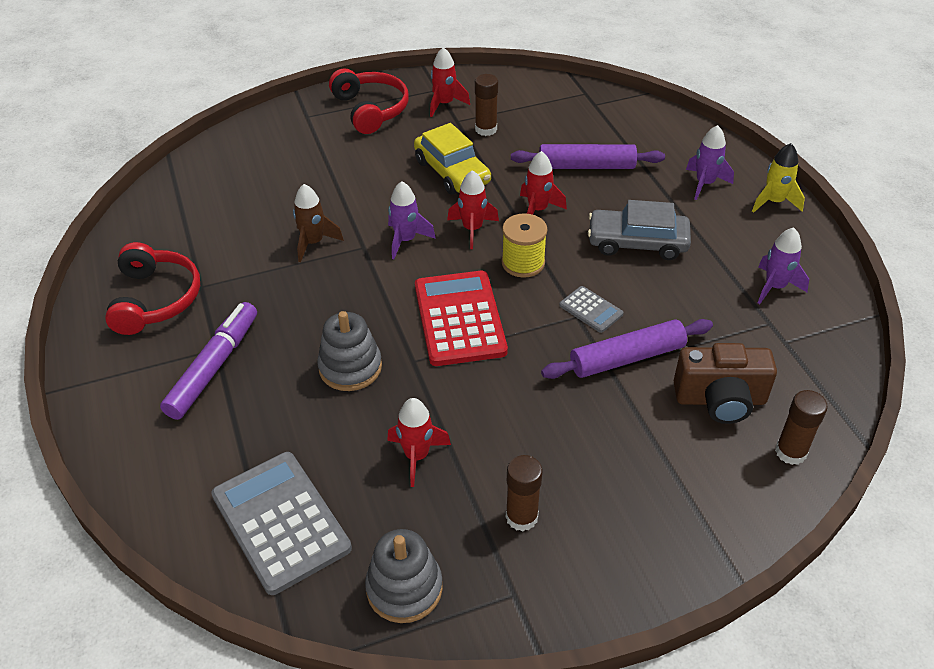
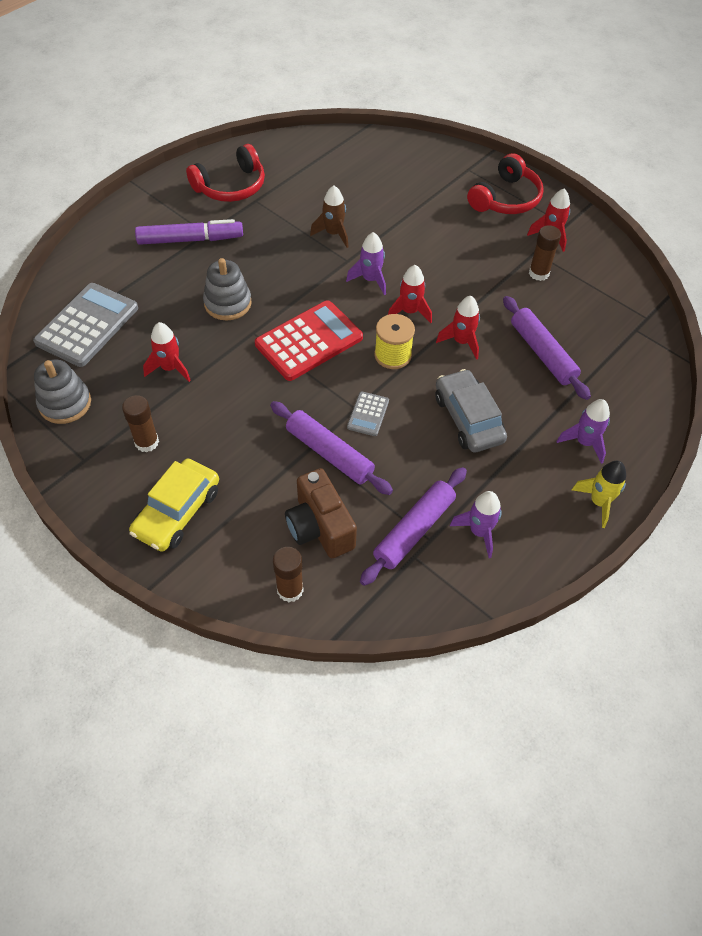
camera: 60 degrees right, 10 degrees up
yellow car [414,123,491,195] -> yellow car moved to [129,459,219,552]
none -> purple rolling pin [360,467,467,586]

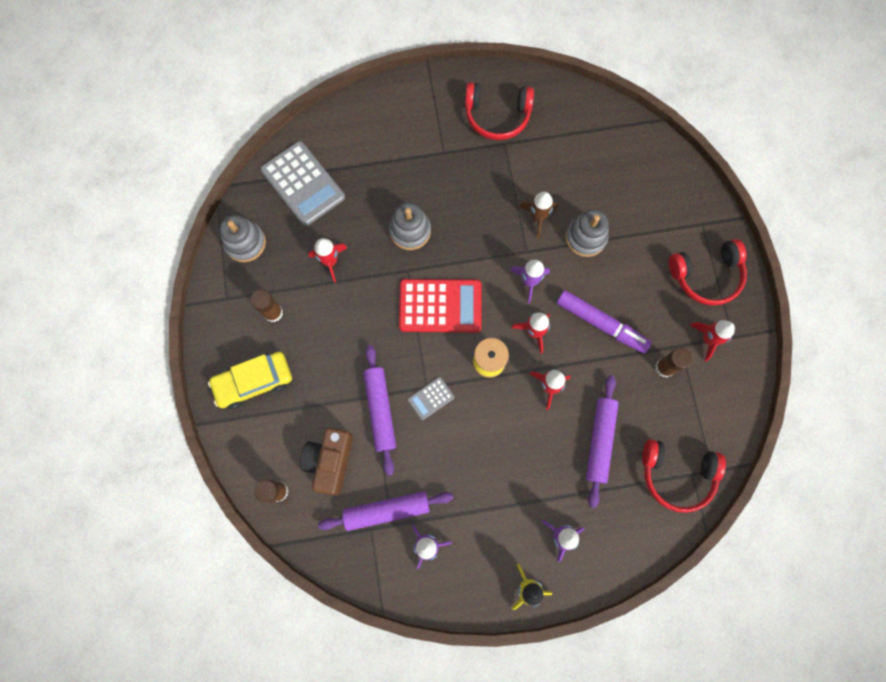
camera: 40 degrees right, 20 degrees up
grey calculator [33,283,138,367] -> grey calculator turned 75 degrees clockwise [260,141,345,226]
purple marker [135,219,243,245] -> purple marker moved to [556,290,652,353]
grey car [435,369,507,452] -> none
none -> grey stacking toy [565,209,609,257]
none -> red headphones [642,439,726,513]

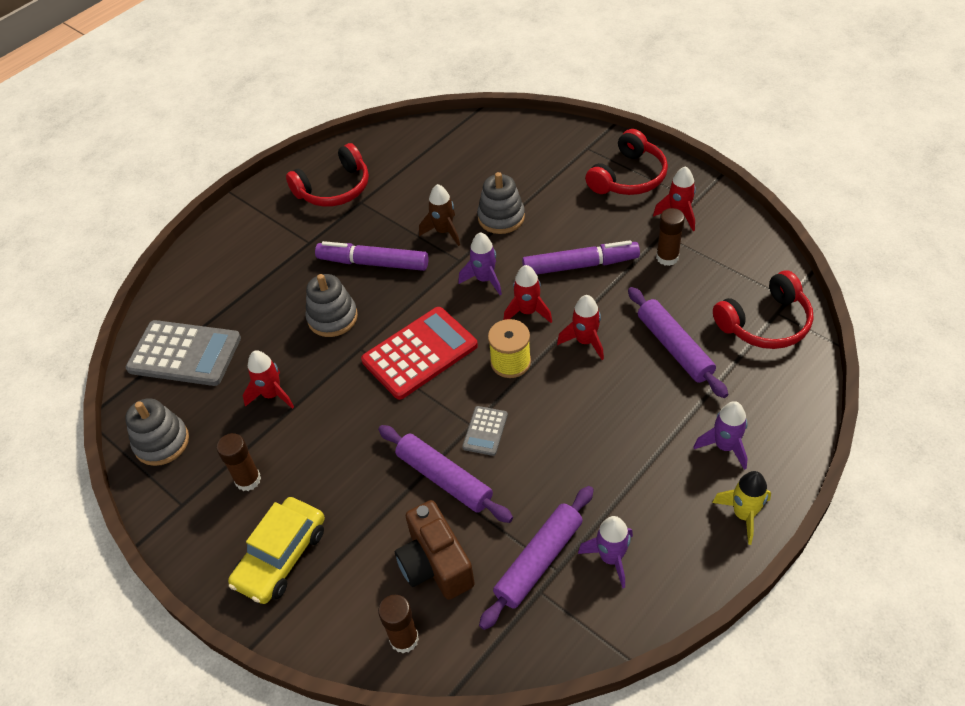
camera: 35 degrees left, 25 degrees down
none -> purple marker [315,241,429,271]

